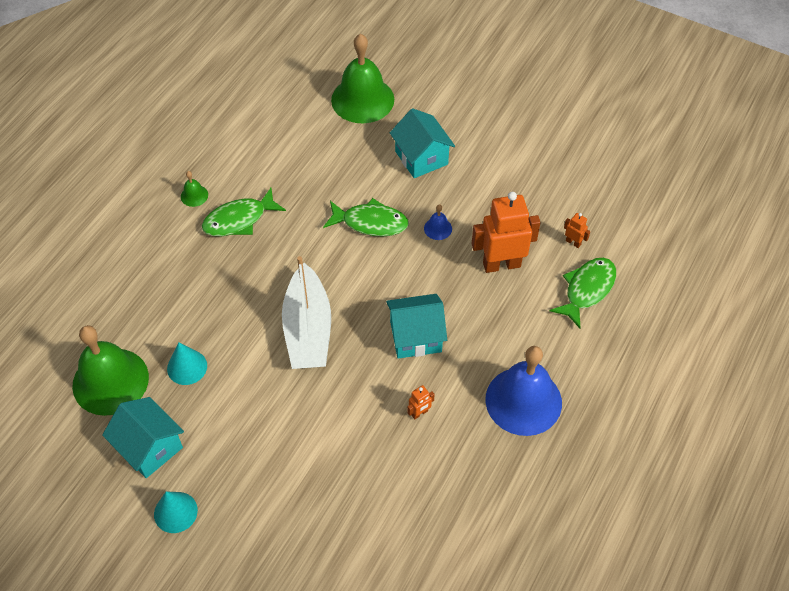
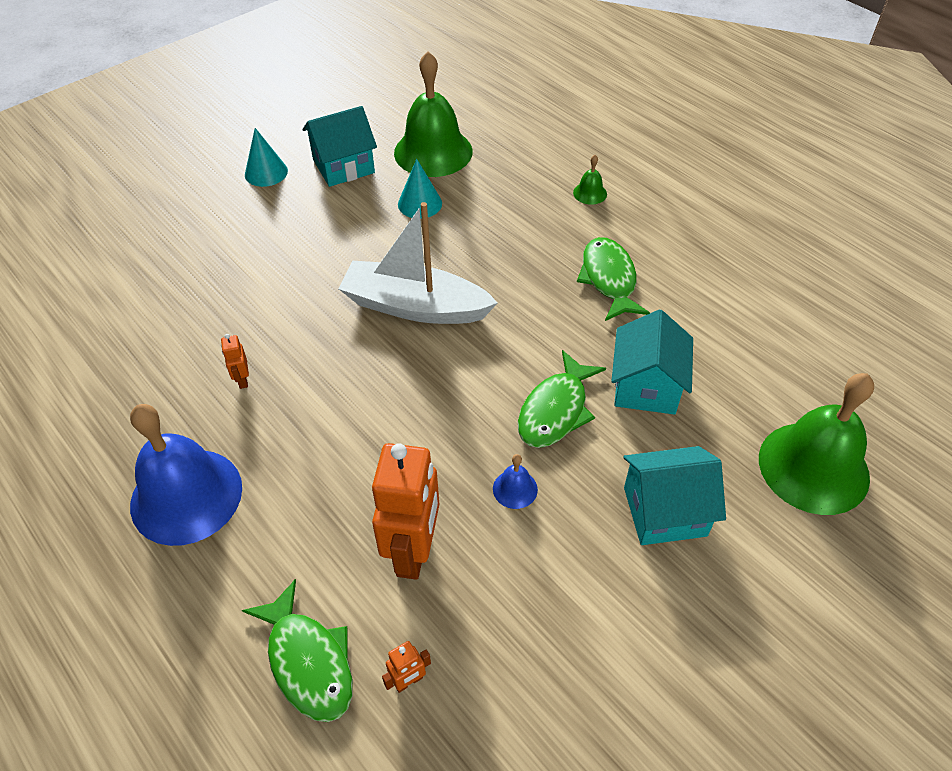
camera: 110 degrees right, 5 degrees down
green bell [181,171,208,207] -> green bell moved to [573,155,607,205]
turquoise house [386,294,447,359] -> turquoise house moved to [611,309,693,415]

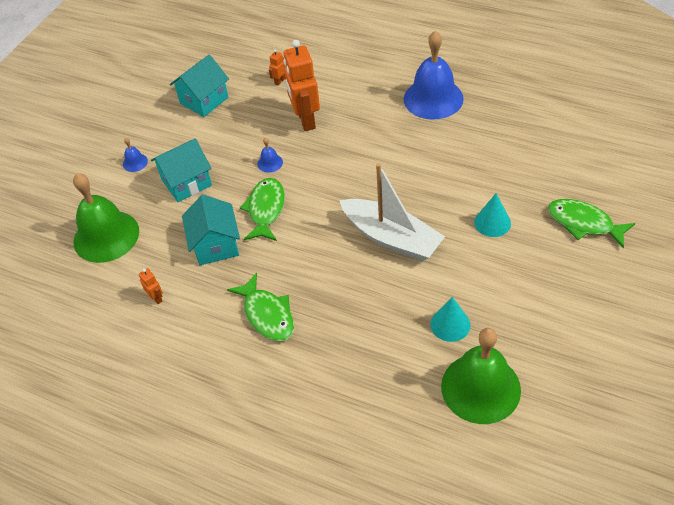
camera: 160 degrees right, 0 degrees up
orange robot [221,334,249,389] -> orange robot moved to [139,268,163,304]
green fish [242,579,353,722] -> green fish moved to [548,199,635,248]
turquoise cone [245,128,288,187] -> turquoise cone moved to [474,193,511,237]
turquoise house [303,106,377,187] -> turquoise house moved to [170,55,229,117]
white boat [339,202,498,324] -> white boat turned 45 degrees clockwise [339,163,445,261]
green bell [573,155,607,205] -> none
none -> blue bell [123,138,148,172]

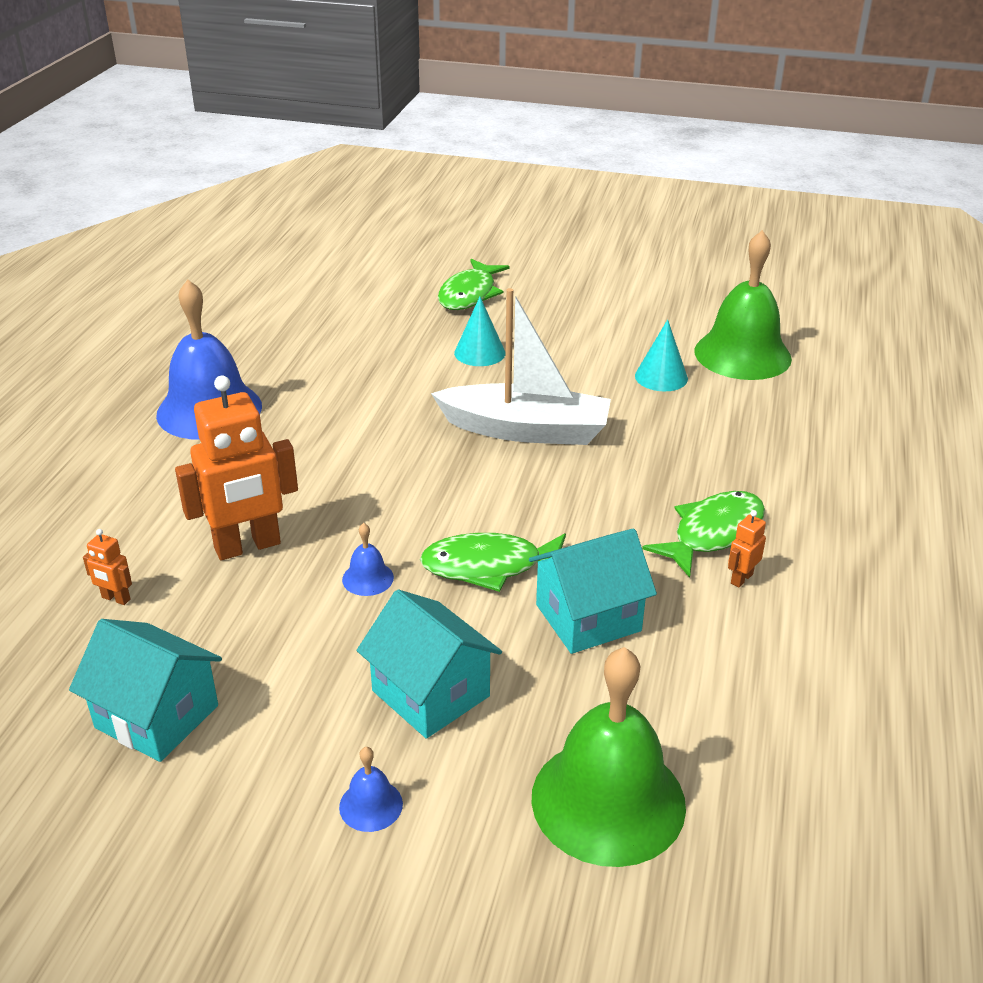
camera: 105 degrees left, 15 degrees down
orange robot [139,268,163,304] -> orange robot moved to [728,510,766,587]
white boat [339,163,445,261] -> white boat turned 75 degrees clockwise [431,288,611,445]

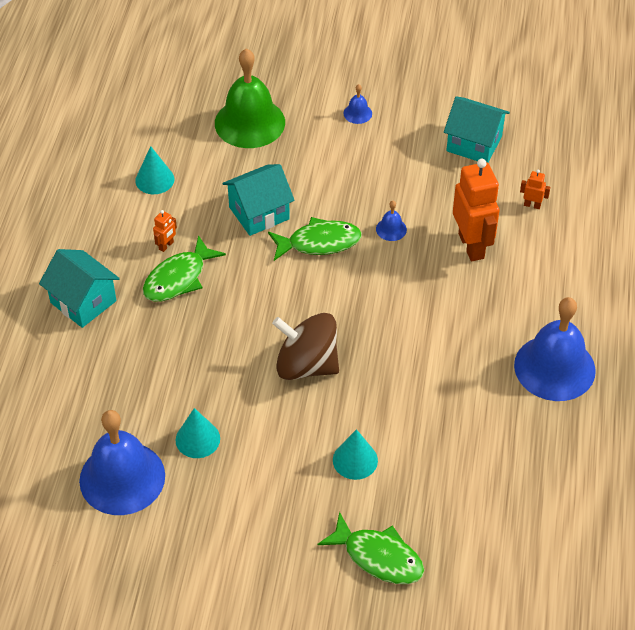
camera: 175 degrees right, 15 degrees up
orange robot [175,376,298,560] -> orange robot turned 105 degrees clockwise [453,159,500,261]
turquoise house [357,589,502,739] -> turquoise house moved to [39,249,120,328]
white boat [431,288,611,445] -> brown spinning top [272,313,339,380]
green fish [438,259,510,310] -> green fish turned 105 degrees clockwise [317,512,424,584]
green bell [694,230,792,380] -> blue bell [79,410,165,515]
none -> turquoise cone [135,146,174,194]

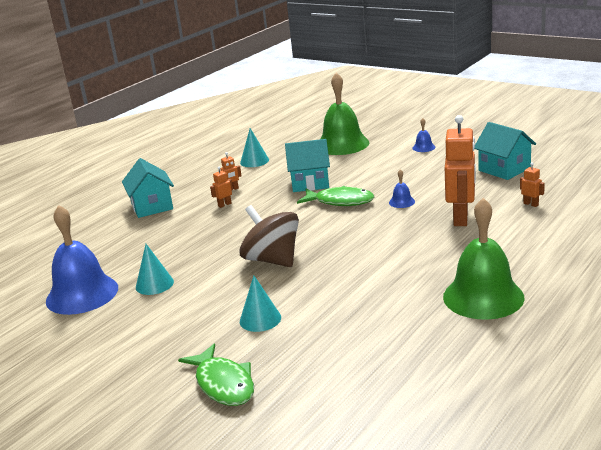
camera: 30 degrees right, 25 degrees down
green fish [143,235,226,302] -> orange robot [210,166,233,208]
blue bell [514,297,596,401] -> green bell [443,198,525,320]

